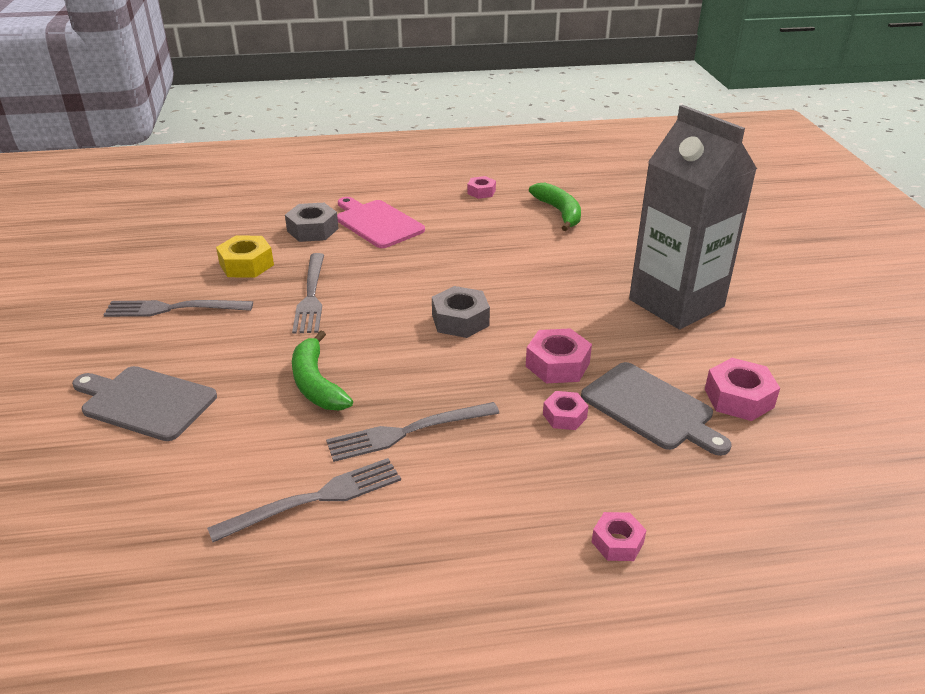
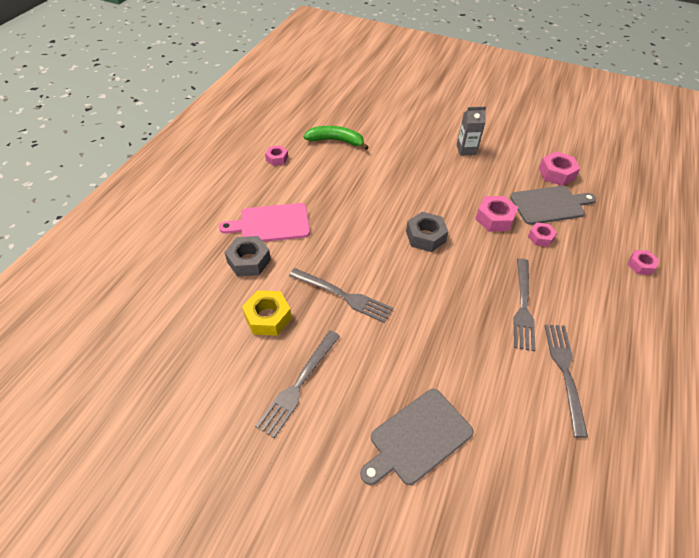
camera: 60 degrees left, 15 degrees up
green banana [292,330,353,410] -> none
grey carton [629,105,757,330] -> grey carton [457,106,486,156], size x0.42

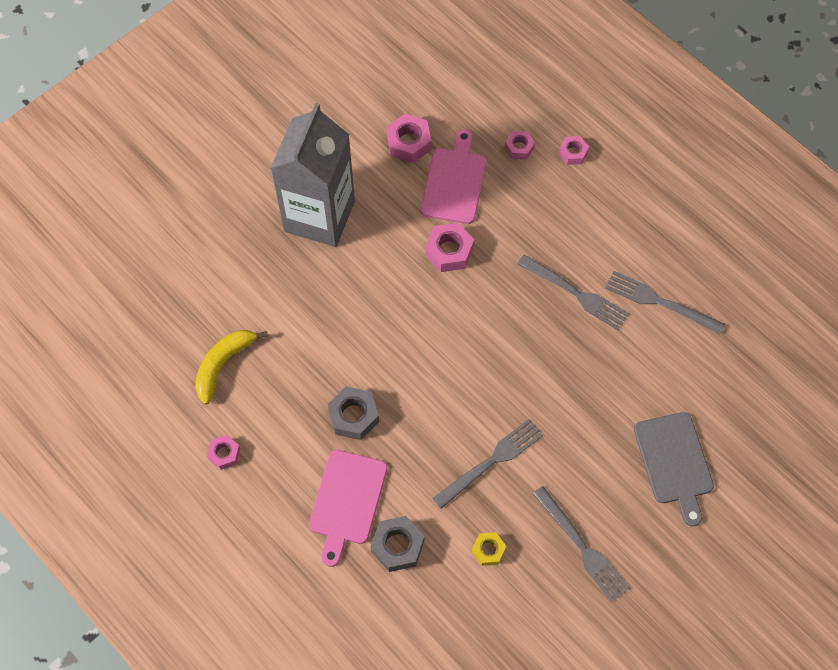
camera: 65 degrees left, 15 degrees up
yellow nut [242,290,292,336] -> yellow nut [472,532,506,566], size x0.63
green banana [303,126,369,150] -> yellow banana [195,330,268,405]
grey nut [406,212,449,252] -> grey nut moved to [327,386,379,440]
grey carton [457,106,486,156] -> grey carton [271,103,355,247], size x2.38
grey cutting board [510,186,596,225] -> pink cutting board [421,130,486,224]
pink nut [528,222,557,247] -> pink nut moved to [505,131,535,159]

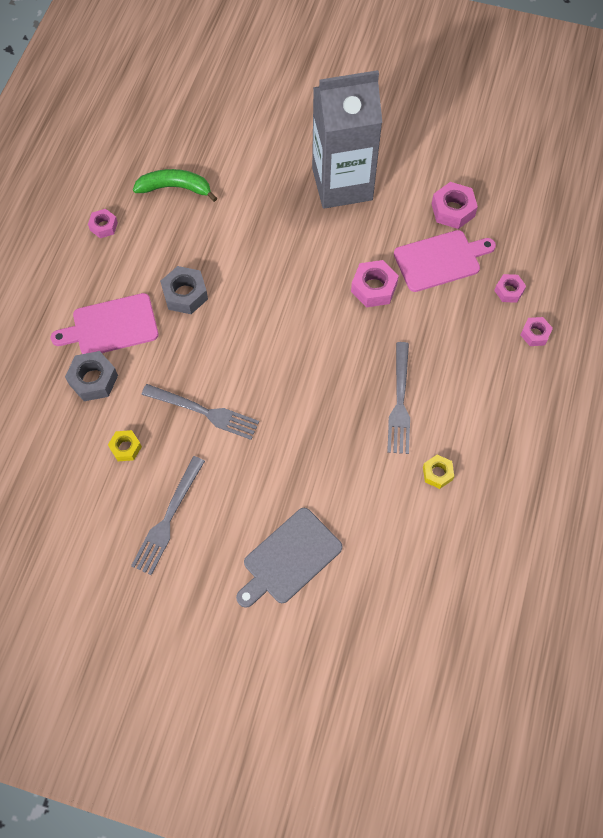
camera: 60 degrees right, 0 degrees up
yellow banana [195,330,268,405] -> green banana [133,169,217,202]
grey fork [605,271,725,334] -> yellow nut [423,455,454,489]

